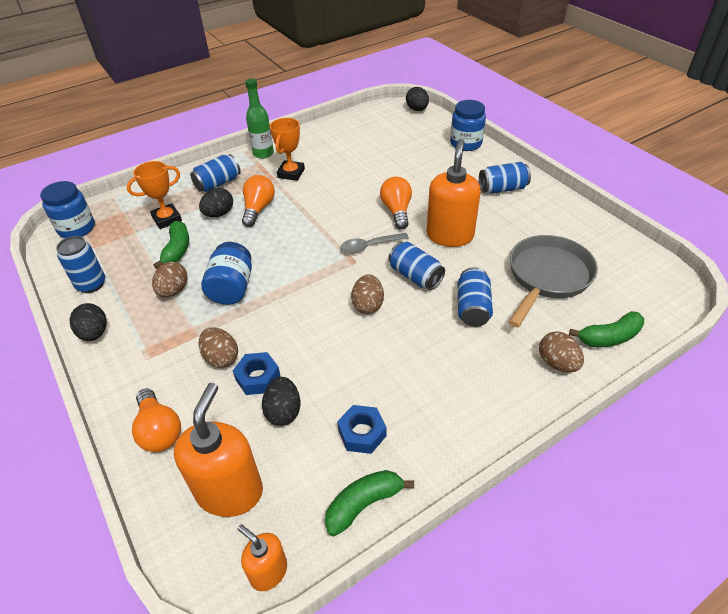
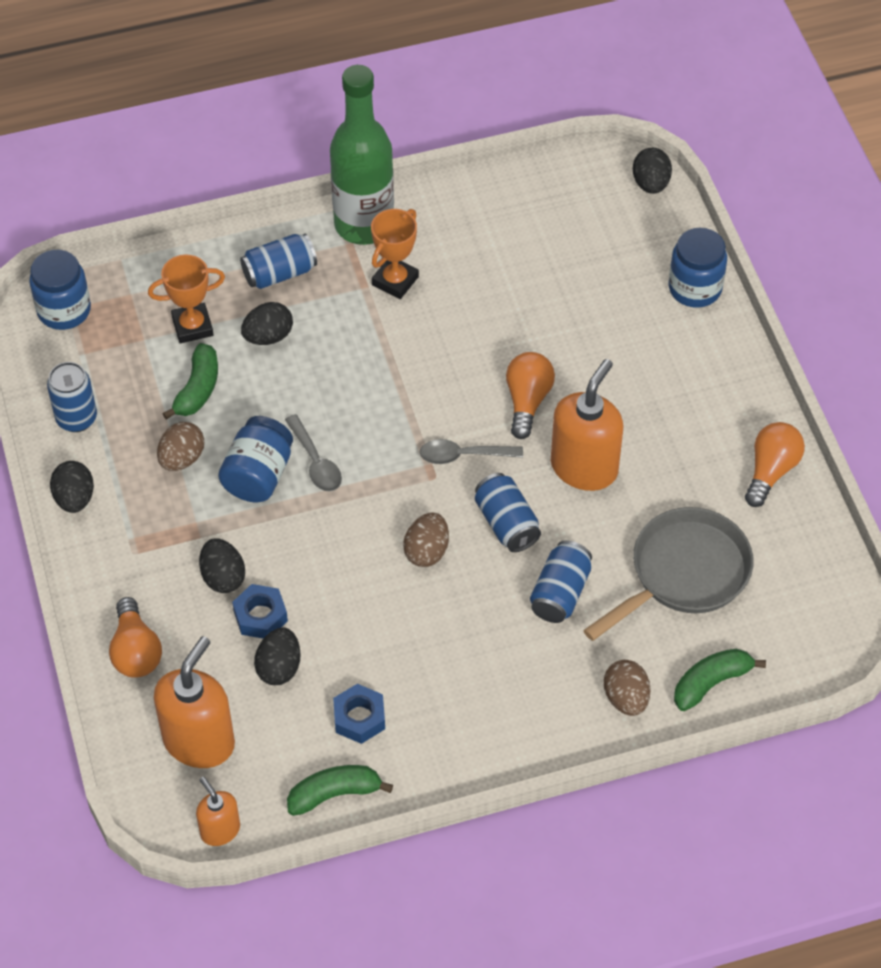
camera: 15 degrees right, 10 degrees up
brown egg [199,327,238,368] -> black egg [199,538,245,593]
orange light bulb [242,175,275,227] -> orange light bulb moved to [745,422,805,507]
green bottle [245,78,274,159] -> green bottle [330,65,394,245], size x1.72
blue can [479,162,531,194] -> none
green banana [569,311,644,347] -> green banana turned 150 degrees clockwise [674,649,766,711]
none -> grey spoon [285,414,342,492]

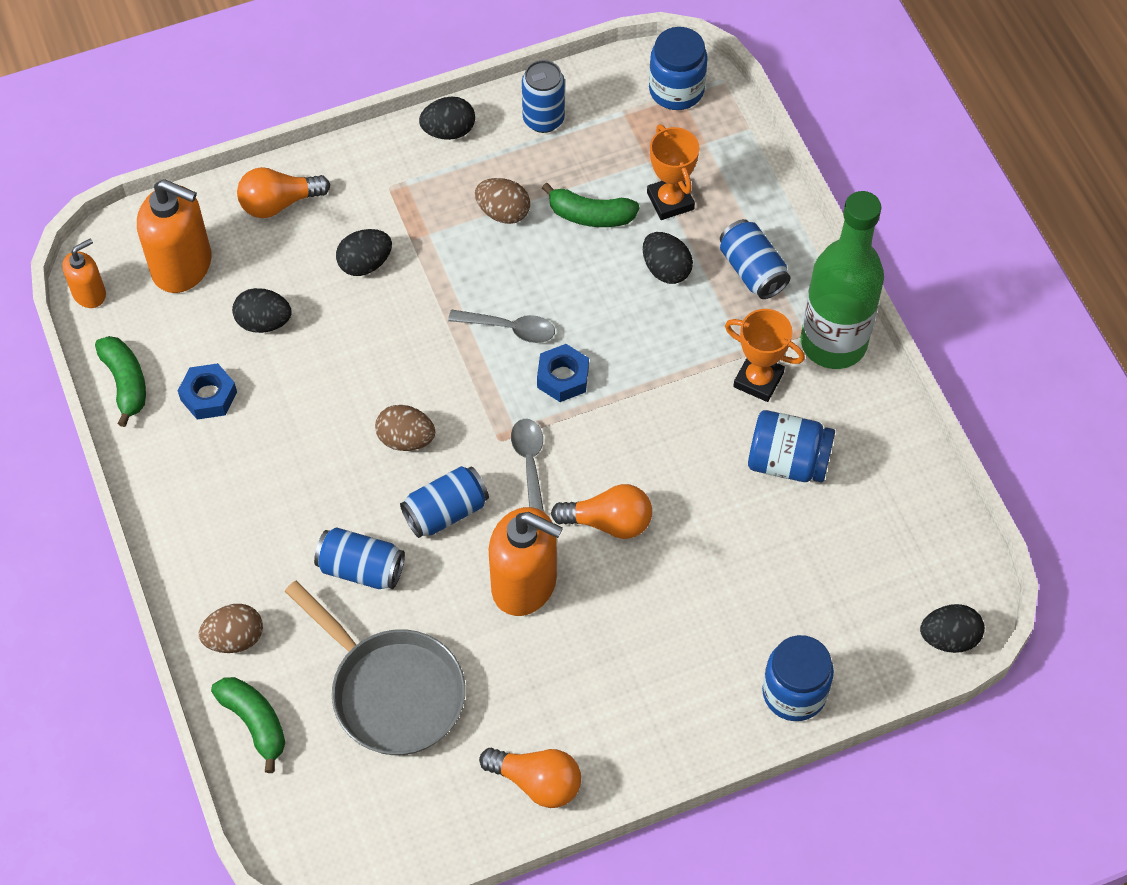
camera: 85 degrees right, 5 degrees up
blue jar [218,416,293,502] -> blue jar moved to [748,410,835,483]
blue nut [232,584,288,639] -> blue nut moved to [537,344,589,402]
grey spoon [285,414,342,492] -> grey spoon turned 135 degrees counterclockwise [448,310,555,343]

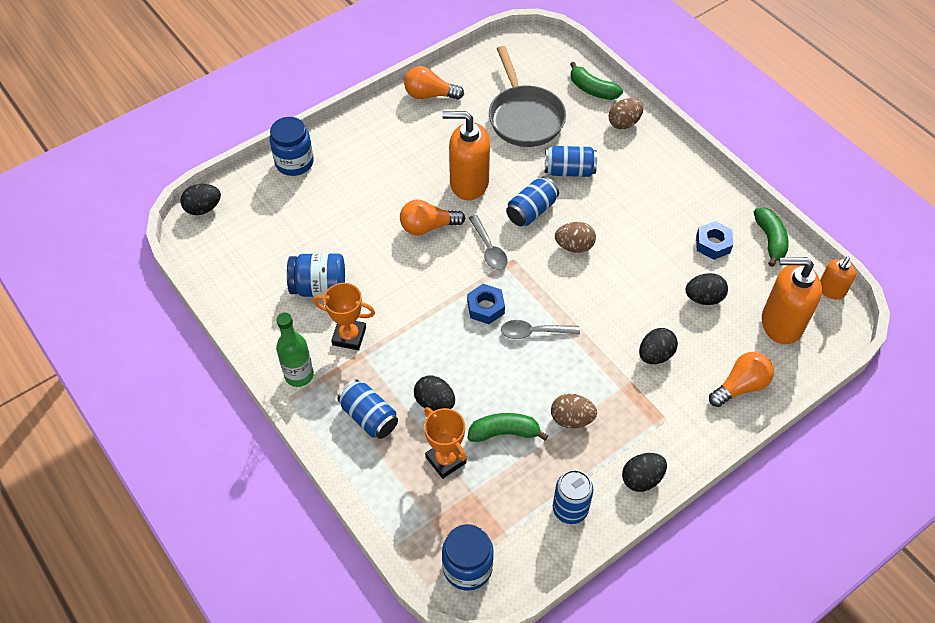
camera: 165 degrees right, 5 degrees down
green banana [95,336,146,427] -> green banana turned 150 degrees counterclockwise [754,208,788,267]
grey pan [285,581,466,755] -> grey pan turned 135 degrees counterclockwise [489,46,566,147]
green bottle [801,191,884,369] -> green bottle [276,313,314,387], size x0.58

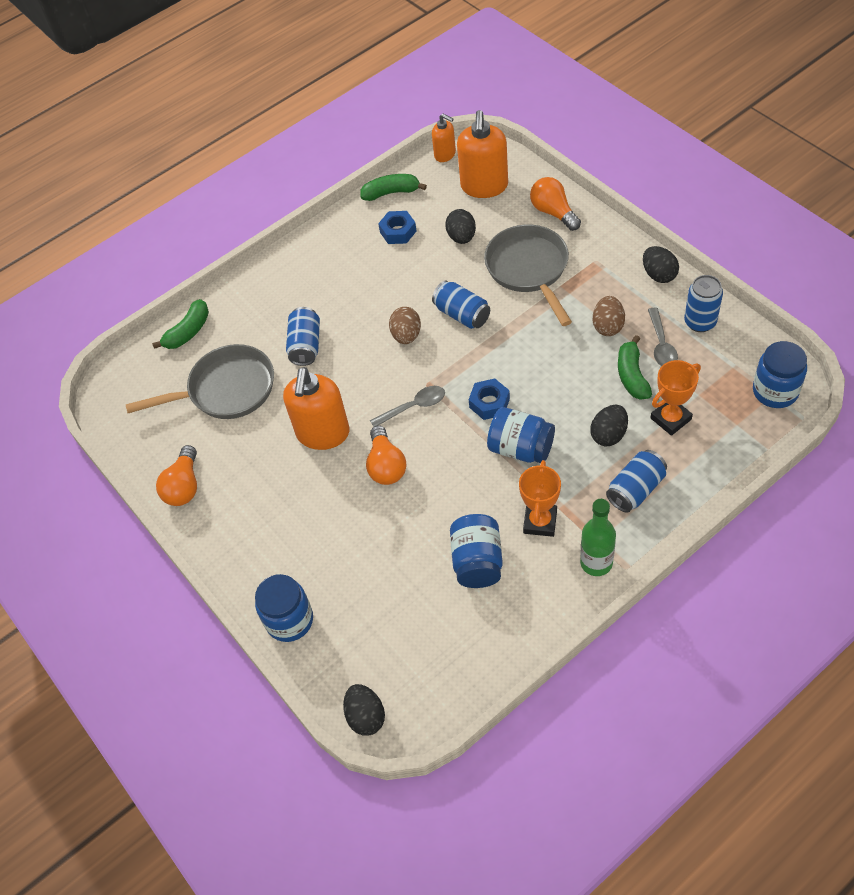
camera: 85 degrees left, 0 degrees up
grey spoon [501,320,580,339] -> grey spoon moved to [648,308,678,366]
blue can [506,177,559,226] -> blue can moved to [432,281,490,329]
brown egg [609,98,644,129] -> none
black egg [639,328,678,364] -> grey pan [484,225,572,326]
none -> blue jar [487,407,555,463]

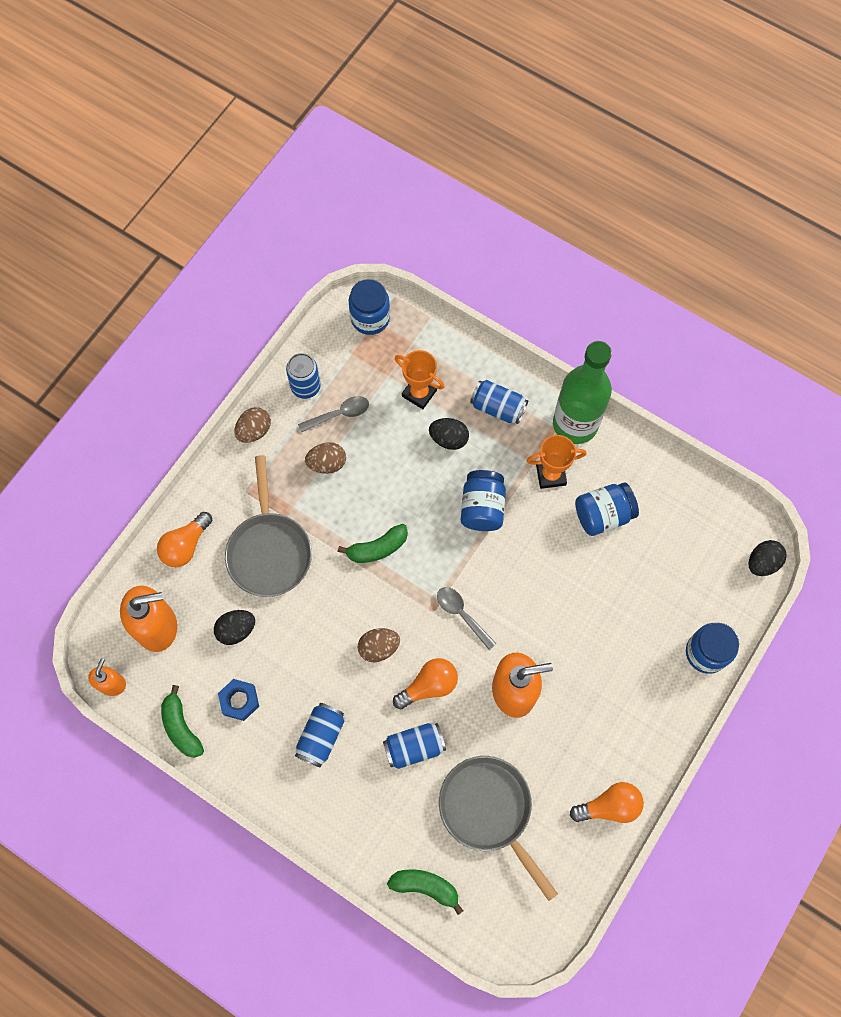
camera: 115 degrees left, 15 degrees up
orange light bulb [366,425,407,485] -> orange light bulb moved to [393,658,458,710]
blue can [432,281,490,329] -> blue can moved to [295,703,344,768]
blue nut [469,379,510,420] -> none
grey pan [484,225,572,326] -> grey pan turned 60 degrees counterclockwise [225,455,312,597]
green bottle [580,499,616,576] -> green bottle [553,341,612,444], size x1.72
green banana [618,335,652,400] -> green banana moved to [338,524,408,563]
black egg [643,246,679,283] -> brown egg [234,407,271,443]

